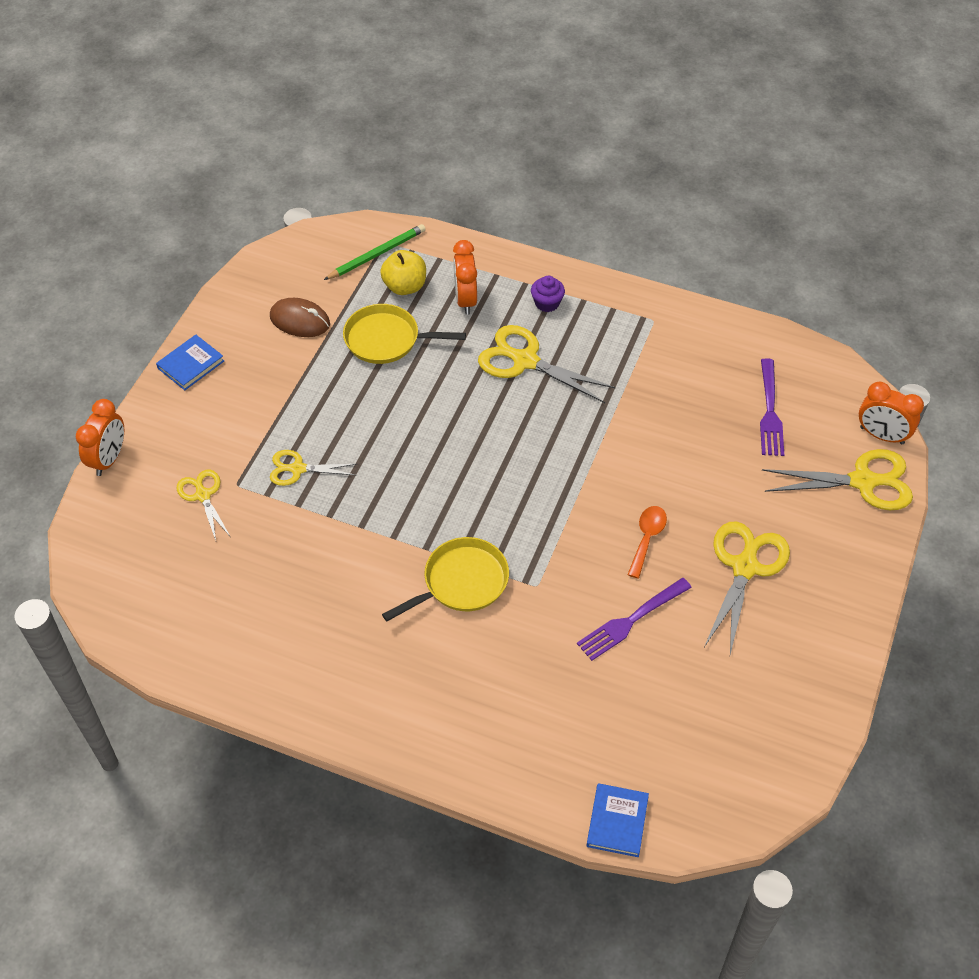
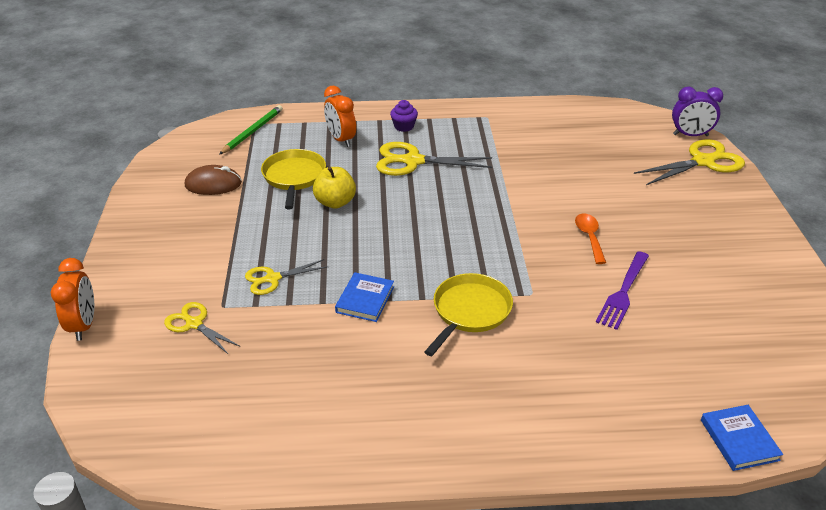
camera: 25 degrees left, 15 degrees down
blue book [156,335,224,390] -> blue book moved to [335,272,394,322]
yellow pan [343,304,466,364] -> yellow pan turned 105 degrees clockwise [261,149,326,209]
yellow apple [380,250,426,295] -> yellow apple moved to [313,167,356,209]
yellow scissors [704,521,790,655] -> none
purple fork [760,358,784,456] -> none
orange clock [859,381,924,445] -> purple clock [672,86,723,136]

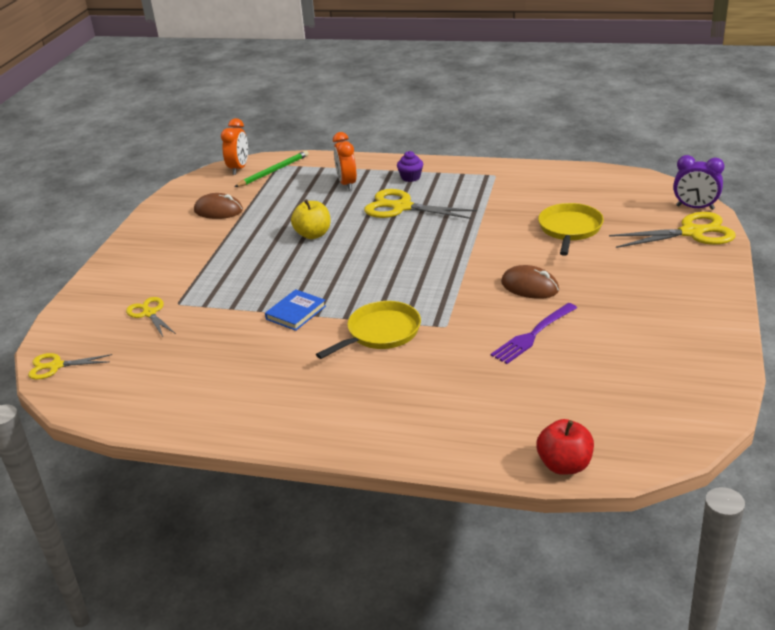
camera: 20 degrees right, 5 degrees down
orange clock [51,258,94,341] -> orange clock moved to [221,118,248,175]
yellow scissors [245,259,328,295] -> yellow scissors moved to [28,353,112,380]
yellow pan [261,149,326,209] -> yellow pan moved to [538,203,604,256]
orange spoon [575,213,606,264] -> brown mouse [501,265,559,299]
blue book [701,405,783,471] -> red apple [536,419,594,475]

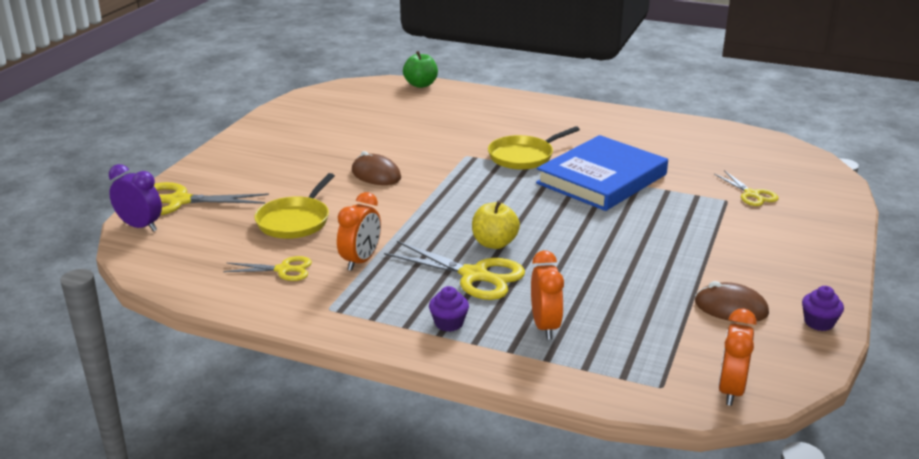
camera: 175 degrees left, 5 degrees down
yellow scissors [28,353,112,380] -> yellow scissors moved to [223,256,312,281]
green pencil [235,150,309,187] -> none
blue book [265,289,326,331] -> blue book [536,135,668,211], size x2.27
yellow apple [291,199,331,239] -> yellow apple moved to [472,201,520,249]
purple fork [491,303,577,364] -> none
red apple [536,419,594,475] -> green apple [403,51,438,88]
none -> orange clock [337,192,381,271]
none -> purple cupcake [802,286,844,331]

